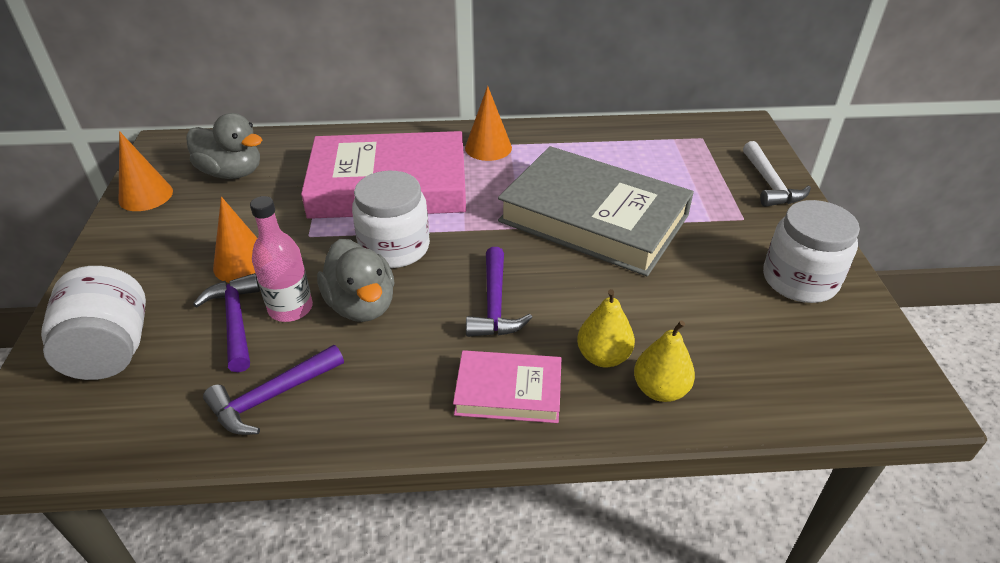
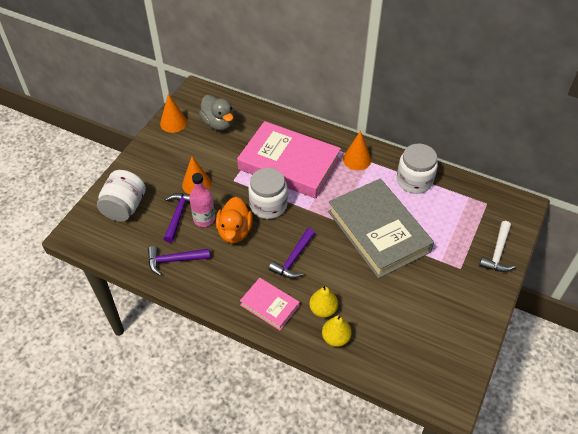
camera: 30 degrees right, 10 degrees up
grey duck [317,239,395,322] -> orange duck [216,197,253,244]
white jar [763,200,860,303] -> white jar moved to [397,144,438,194]

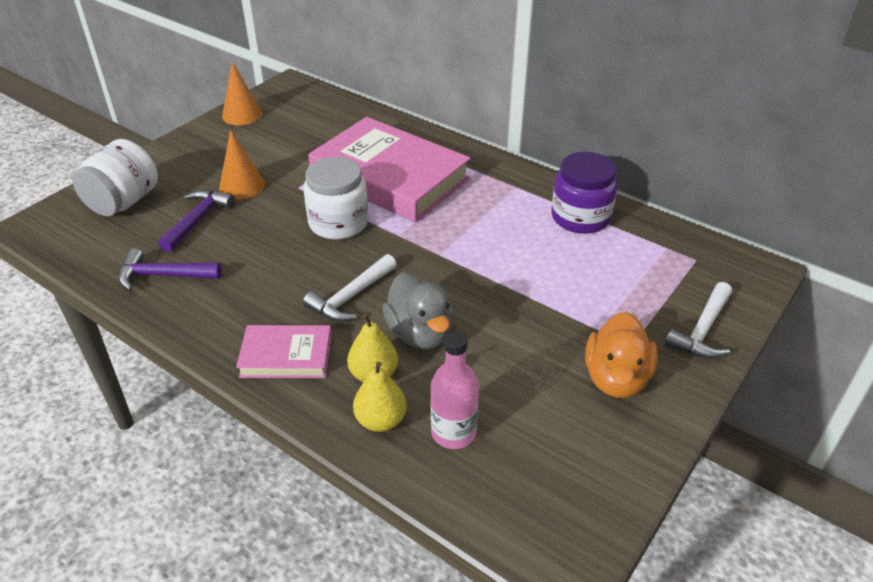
camera: 10 degrees right, 10 degrees down
pink bottle [189,173,215,227] -> pink bottle moved to [430,331,479,449]
grey duck [199,95,234,131] -> grey duck moved to [382,272,453,349]
orange duck [216,197,253,244] -> orange duck moved to [585,312,658,398]
pink book [240,278,299,330] -> pink book turned 45 degrees counterclockwise [236,325,332,378]
purple hammer [269,228,315,279] -> white hammer [303,254,397,322]
grey book [328,179,434,279] -> none
orange cone [343,131,371,170] -> none
white jar [397,144,438,194] -> purple jar [552,152,618,234]

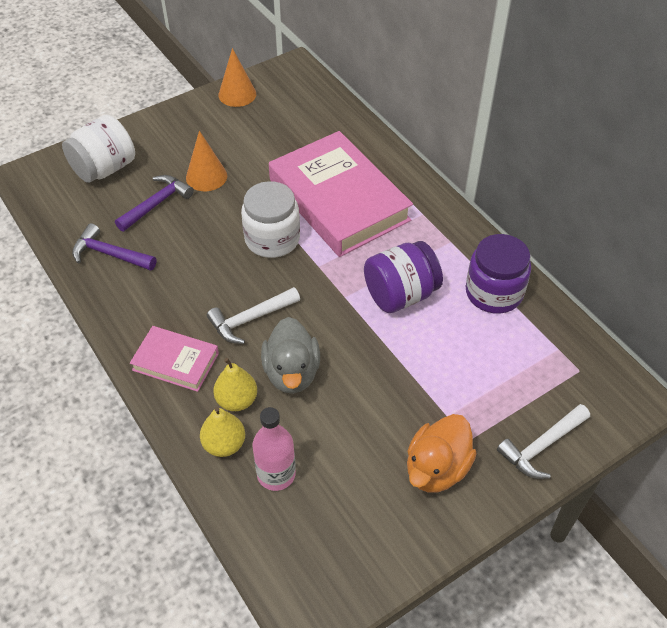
camera: 20 degrees right, 10 degrees up
none -> purple jar [364,241,443,313]

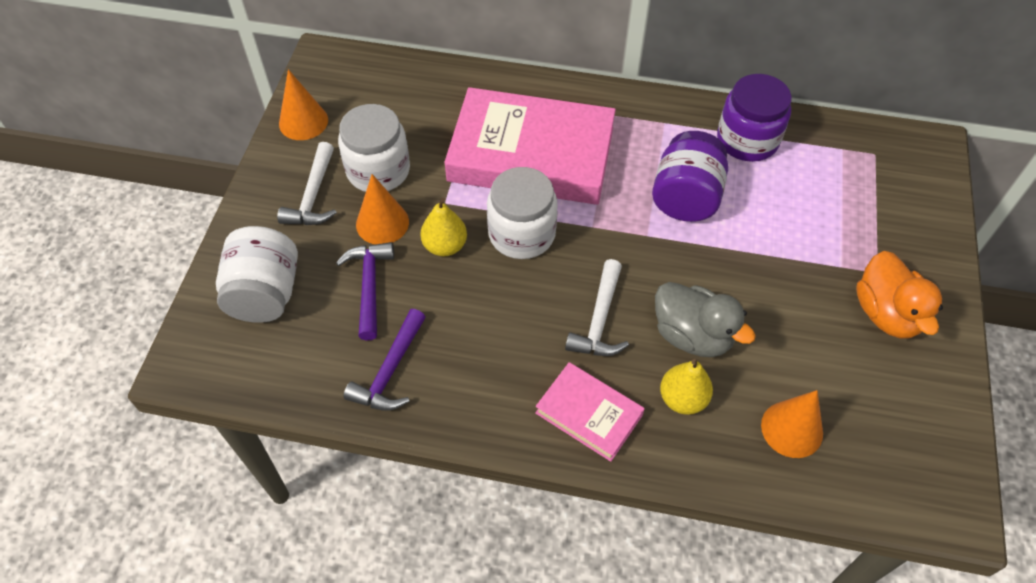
camera: 45 degrees left, 5 degrees up
purple hammer [72,223,156,271] -> purple hammer turned 45 degrees counterclockwise [343,309,426,411]
pink book [130,326,219,392] -> pink book turned 60 degrees clockwise [535,362,645,462]
yellow pear [200,407,245,457] -> yellow pear moved to [420,198,467,256]
pink bottle [252,407,296,491] -> orange cone [761,390,823,458]
white hammer [497,404,590,479] -> white hammer moved to [277,142,337,225]
none -> white jar [338,104,410,192]

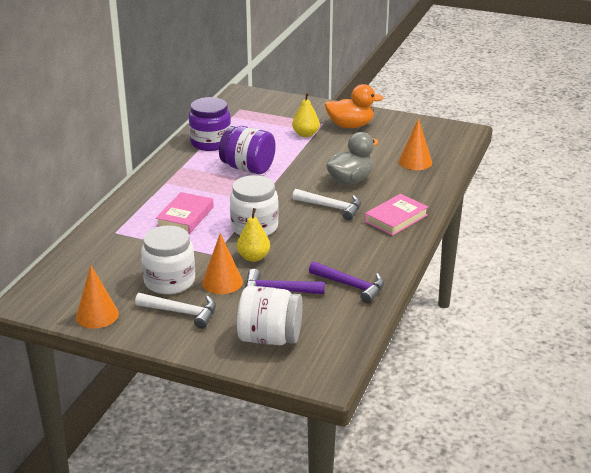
camera: 80 degrees left, 25 degrees down
pink book [445,87,616,205] -> pink book [156,192,214,234], size x0.49
yellow pear [660,359,713,415] -> yellow pear moved to [292,93,320,137]

